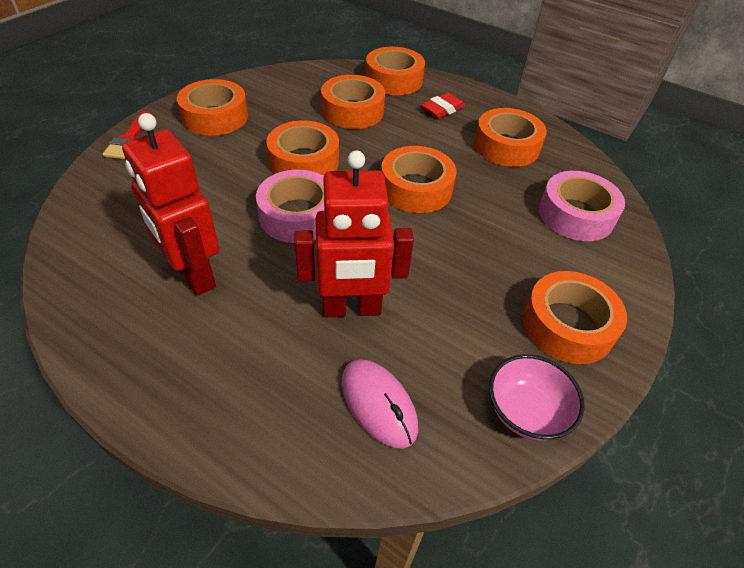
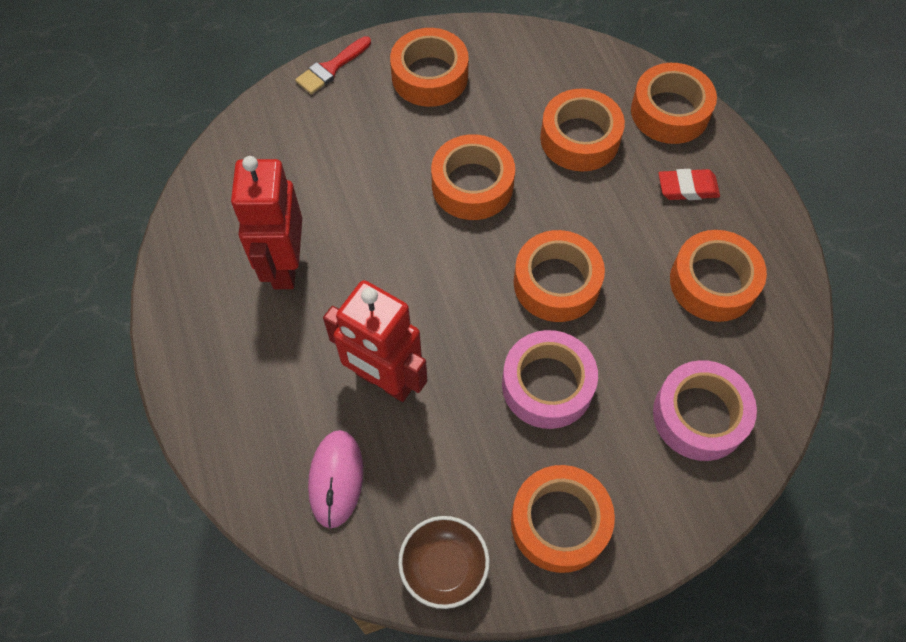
camera: 40 degrees right, 15 degrees up
pink tape [256,170,324,243] -> pink tape moved to [502,330,598,429]
pink bowl [489,354,585,440] -> brown bowl [398,516,490,609]

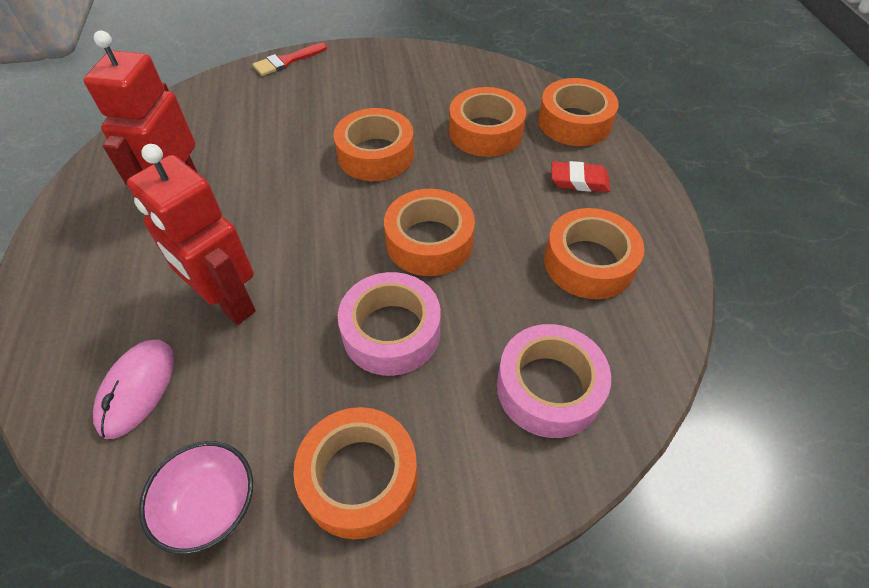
camera: 10 degrees right, 10 degrees down
orange tape [390,28,469,107] -> none
brown bowl [398,516,490,609] -> pink bowl [139,441,253,554]

